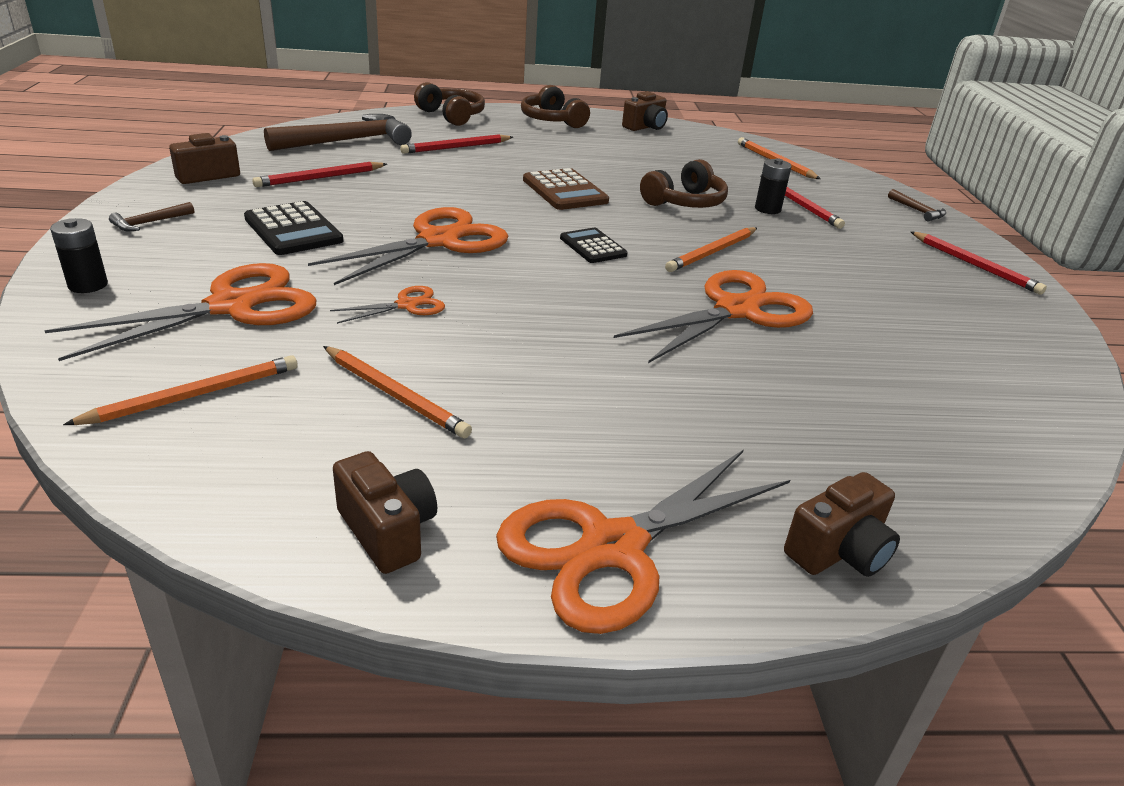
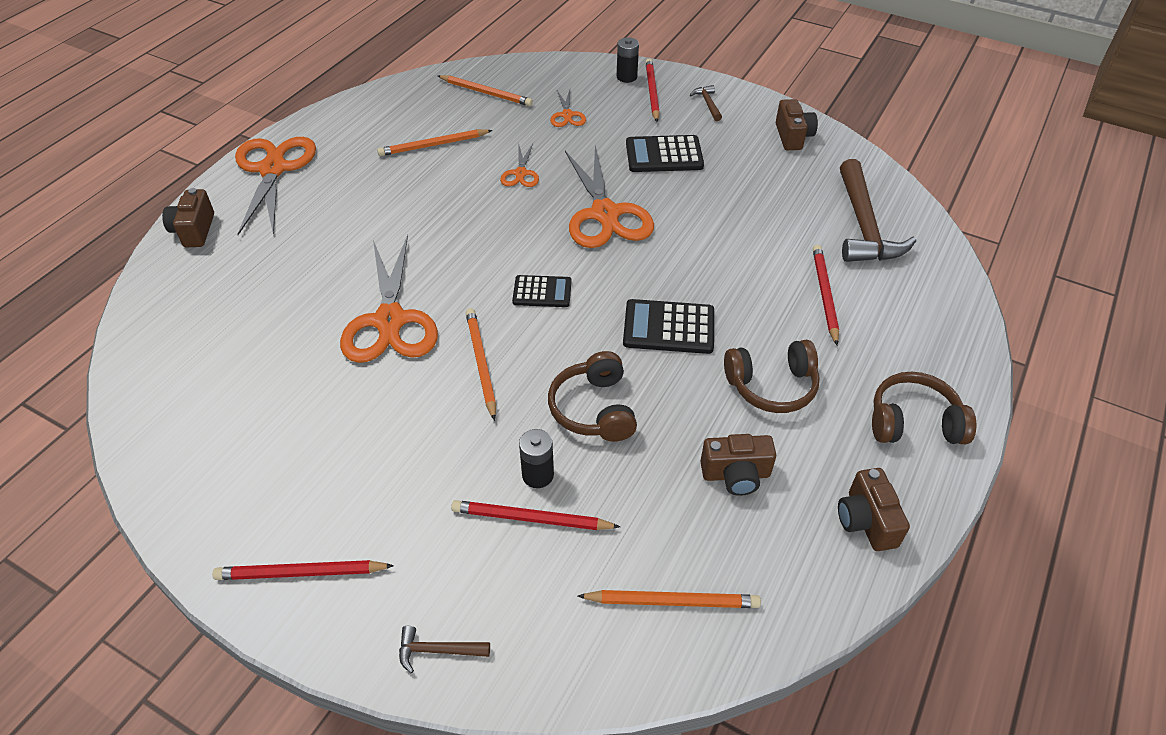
camera: 125 degrees right, 15 degrees up
orange scissors [44,263,316,361] -> orange scissors [550,90,586,127], size x0.48
orange pencil [63,355,298,425] -> orange pencil turned 60 degrees counterclockwise [438,75,533,106]
red pencil [252,162,387,187] -> red pencil moved to [646,58,660,122]
brown camera [333,451,437,574] -> brown camera moved to [700,434,776,496]
brown headphones [414,82,485,126] -> brown headphones moved to [724,340,820,413]
brown calculator [523,168,609,210] -> black calculator [623,299,714,354]

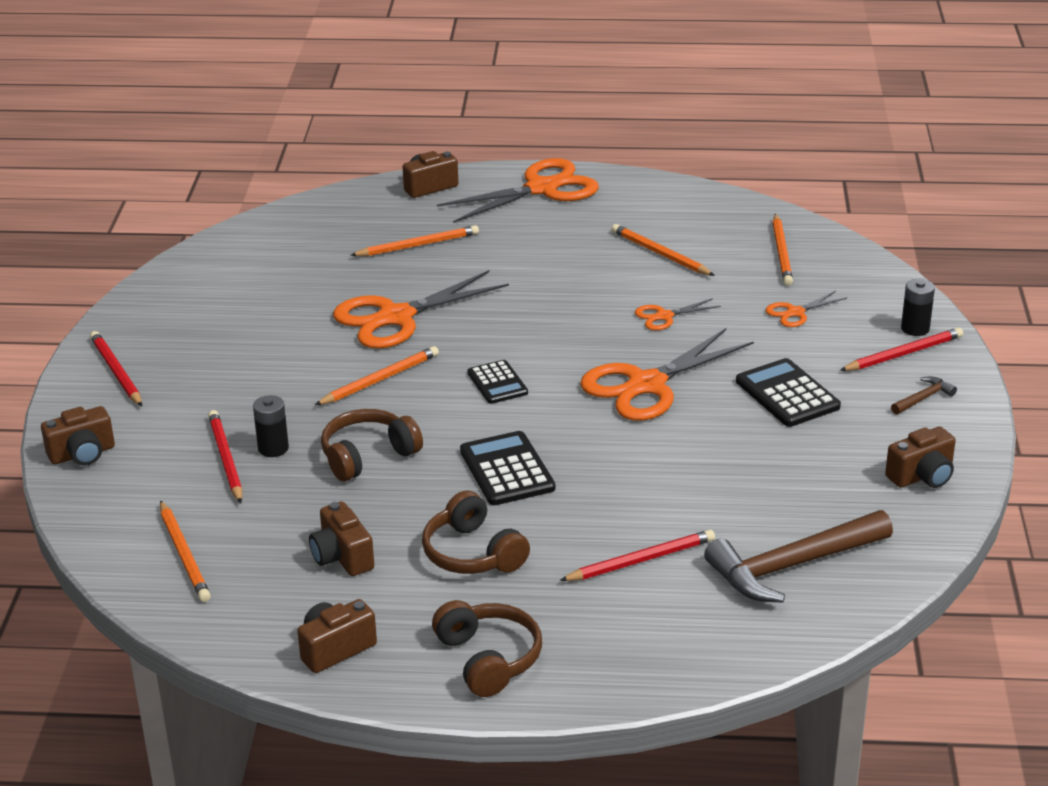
camera: 65 degrees right, 15 degrees down
brown hammer [399,626,490,673] -> brown camera [41,406,115,465]
none -> orange pencil [351,225,479,256]

